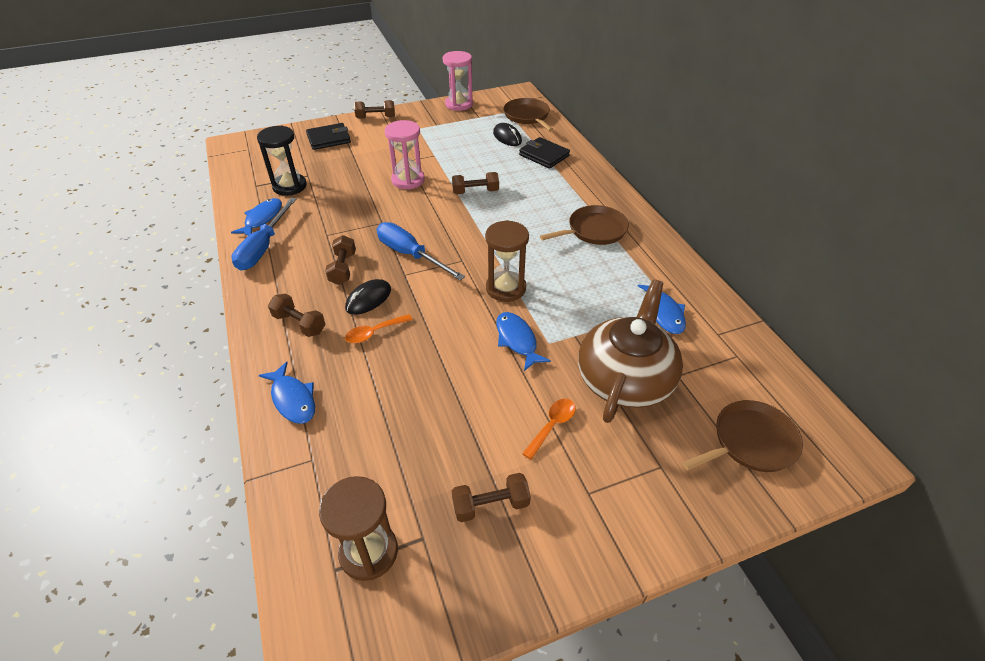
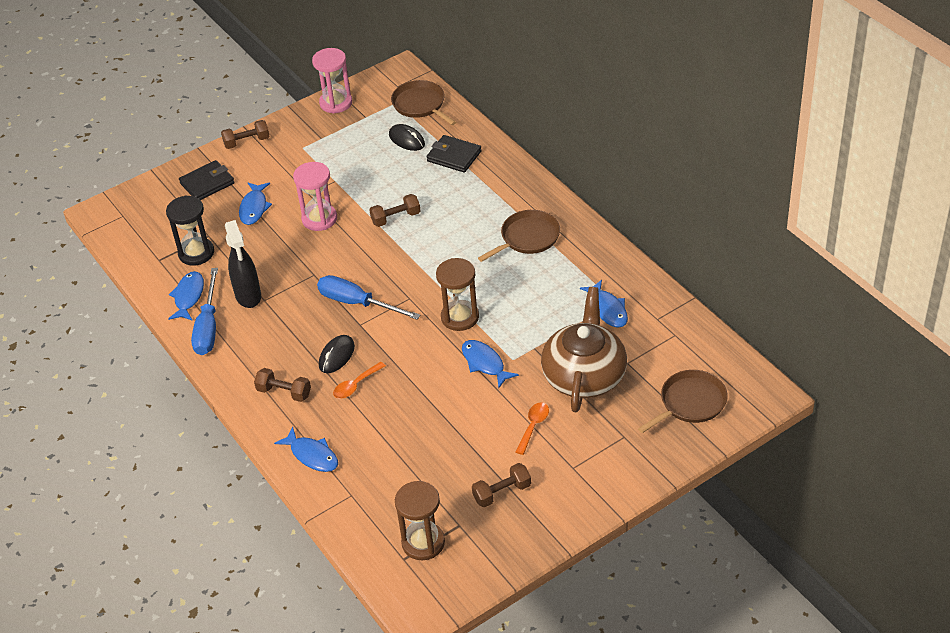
camera: 10 degrees left, 0 degrees up
brown dumbbell [325,235,356,285] -> none
none -> black spray bottle [225,220,261,308]
none -> blue fish [239,183,272,225]

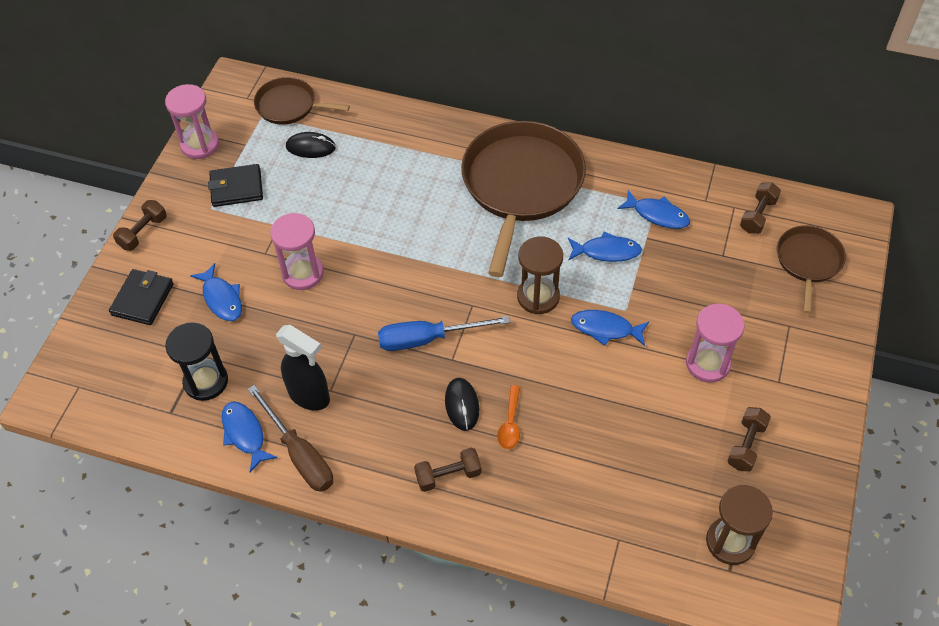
camera: 40 degrees left, 10 degrees up
blue screwdriver [191,268,218,355] -> brown screwdriver [248,385,333,492]
blue fish [274,427,338,472] -> blue fish moved to [568,231,642,262]
brown dumbbell [369,194,420,227] -> brown dumbbell moved to [740,182,781,234]
black wallet [427,135,482,173] -> black wallet moved to [208,164,263,207]
brown pan [478,210,560,262] -> brown pan [461,121,586,277], size x1.93
orange spoon [516,402,549,455] -> pink hourglass [686,304,745,382]
brown teapot [541,287,627,412] -> none

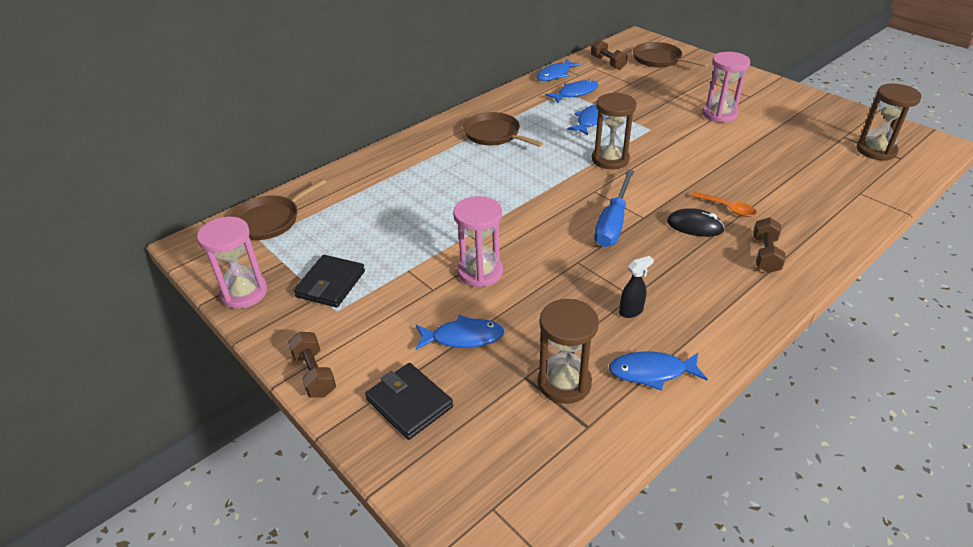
camera: 60 degrees left, 15 degrees down
black hourglass [165,322,228,401] -> brown hourglass [537,299,599,404]
brown screwdriver [248,385,333,492] -> none
black spray bottle [276,325,330,410] -> black spray bottle [619,256,654,318], size x0.52
black mouse [286,132,336,158] -> none
brown pan [461,121,586,277] -> brown pan [463,112,543,147], size x0.52
blue fish [571,310,649,346] -> blue fish moved to [536,59,581,81]
brown dumbbell [728,407,771,472] -> none

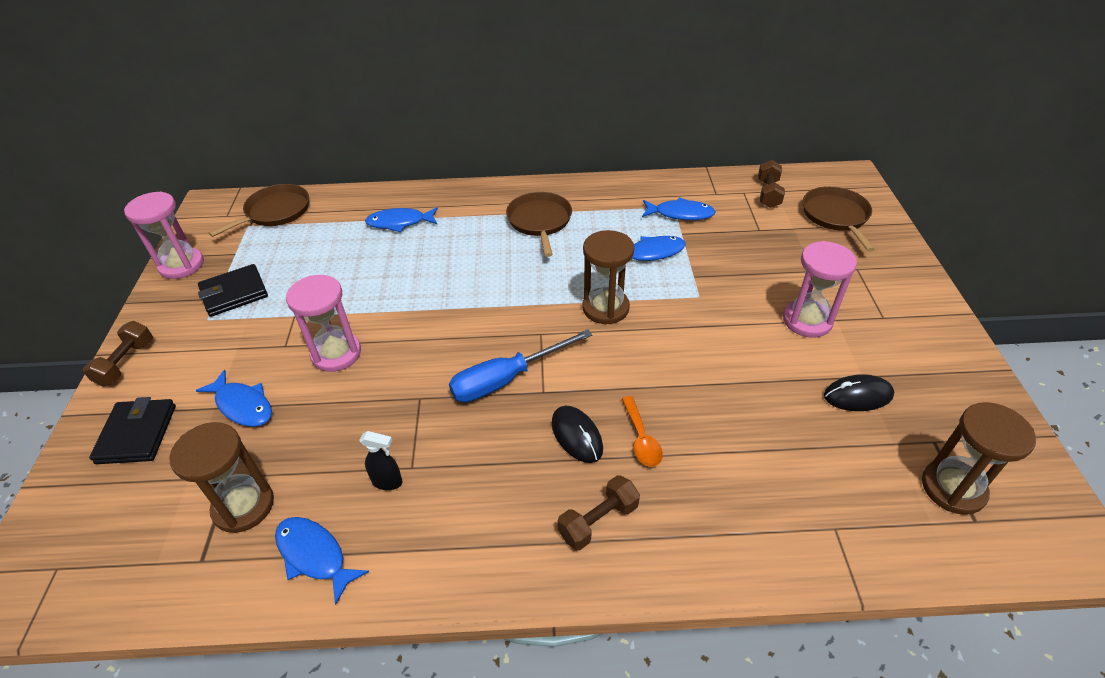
camera: 40 degrees right, 5 degrees up
brown pan [230,179,327,240] -> brown pan turned 135 degrees clockwise [208,184,309,237]
blue fish [536,59,581,81] -> blue fish moved to [365,207,438,232]
none -> black mouse [824,374,894,411]

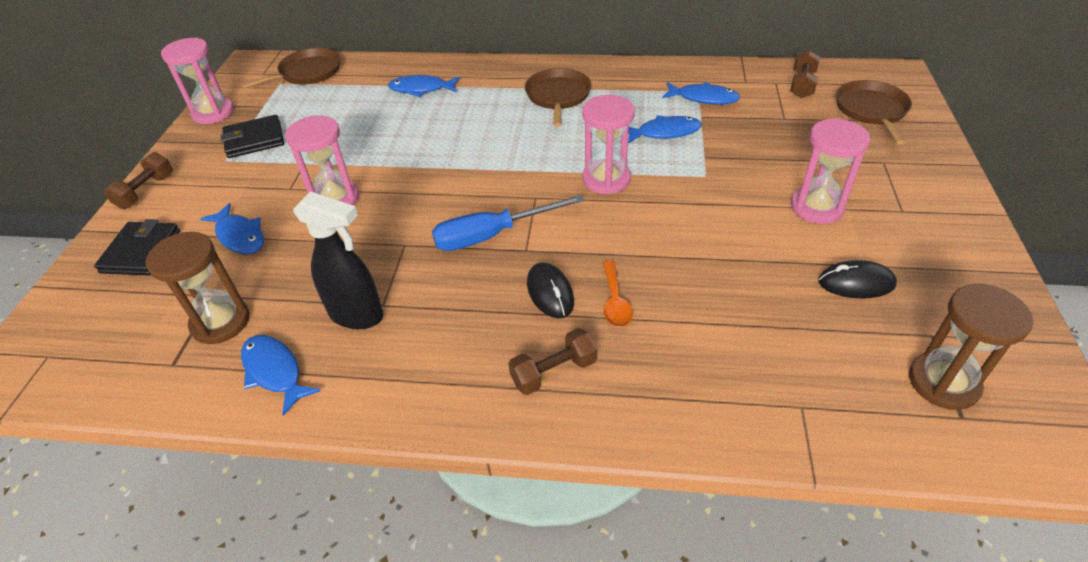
camera: 10 degrees right, 0 degrees up
black spray bottle [359,431,403,490] -> black spray bottle [293,191,384,329], size x1.91
brown hourglass [582,230,634,324] -> pink hourglass [582,95,635,194]

